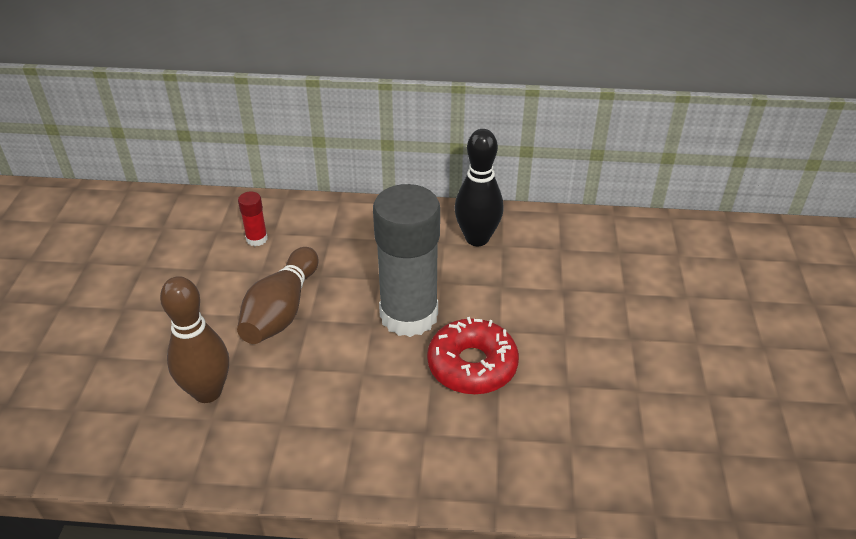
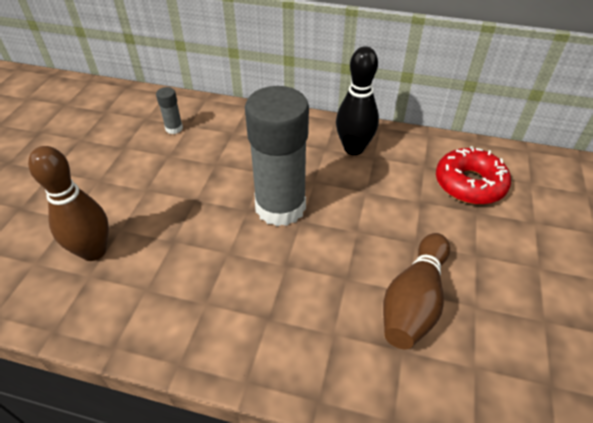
camera: 10 degrees right, 5 degrees up
brown bowling pin [237,247,319,344] -> brown bowling pin moved to [383,233,450,349]
red glue stick [238,191,268,246] -> grey glue stick [156,87,183,134]
red donut [427,317,519,394] -> red donut moved to [436,146,511,205]

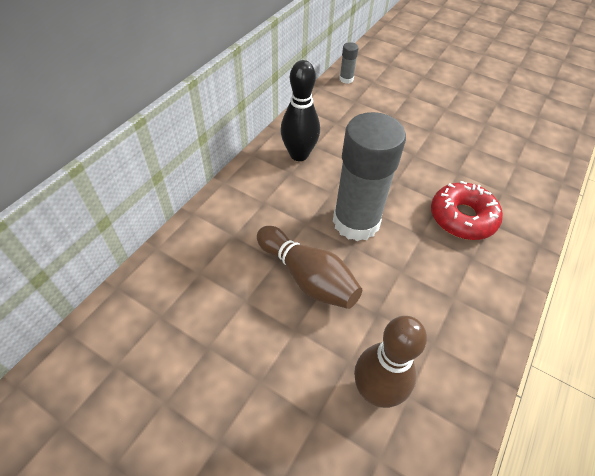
camera: 75 degrees left, 5 degrees up
grey glue stick [156,87,183,134] -> grey glue stick moved to [339,42,359,84]
brown bowling pin [383,233,450,349] -> brown bowling pin moved to [257,226,362,309]
red donut [436,146,511,205] -> red donut moved to [431,181,503,240]

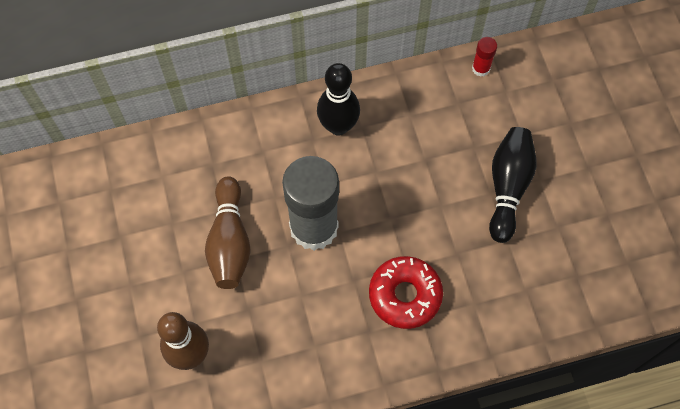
camera: 45 degrees right, 15 degrees up
grey glue stick [339,42,359,84] -> red glue stick [472,37,497,77]
none -> black bowling pin [489,127,537,243]

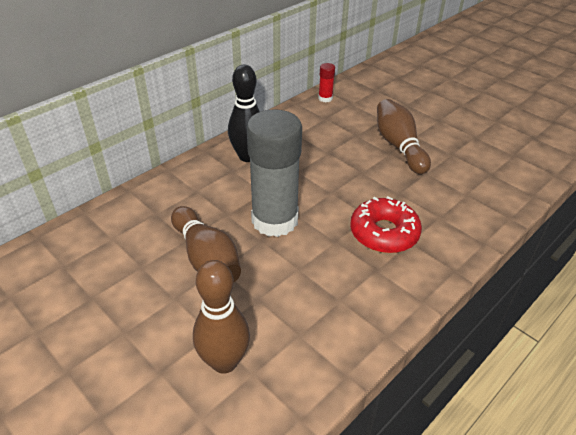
camera: 30 degrees left, 25 degrees down
black bowling pin [489,127,537,243] -> brown bowling pin [377,99,431,174]

